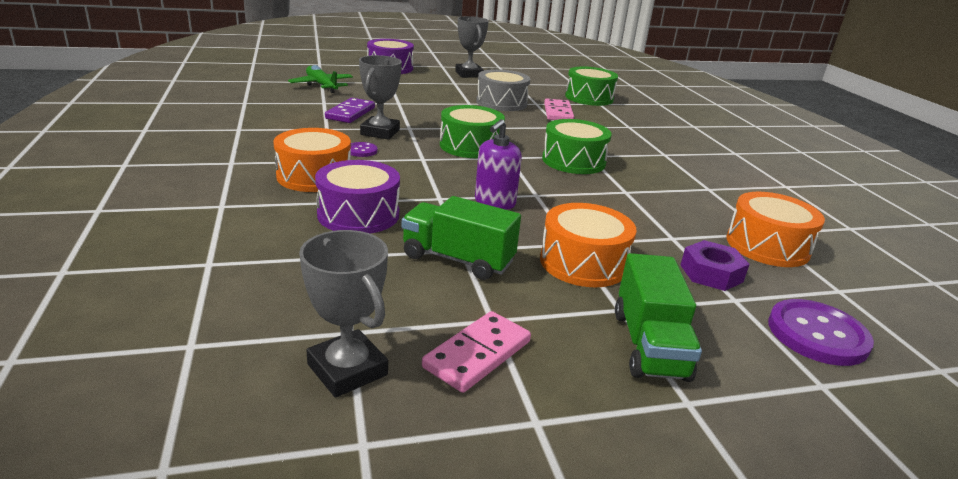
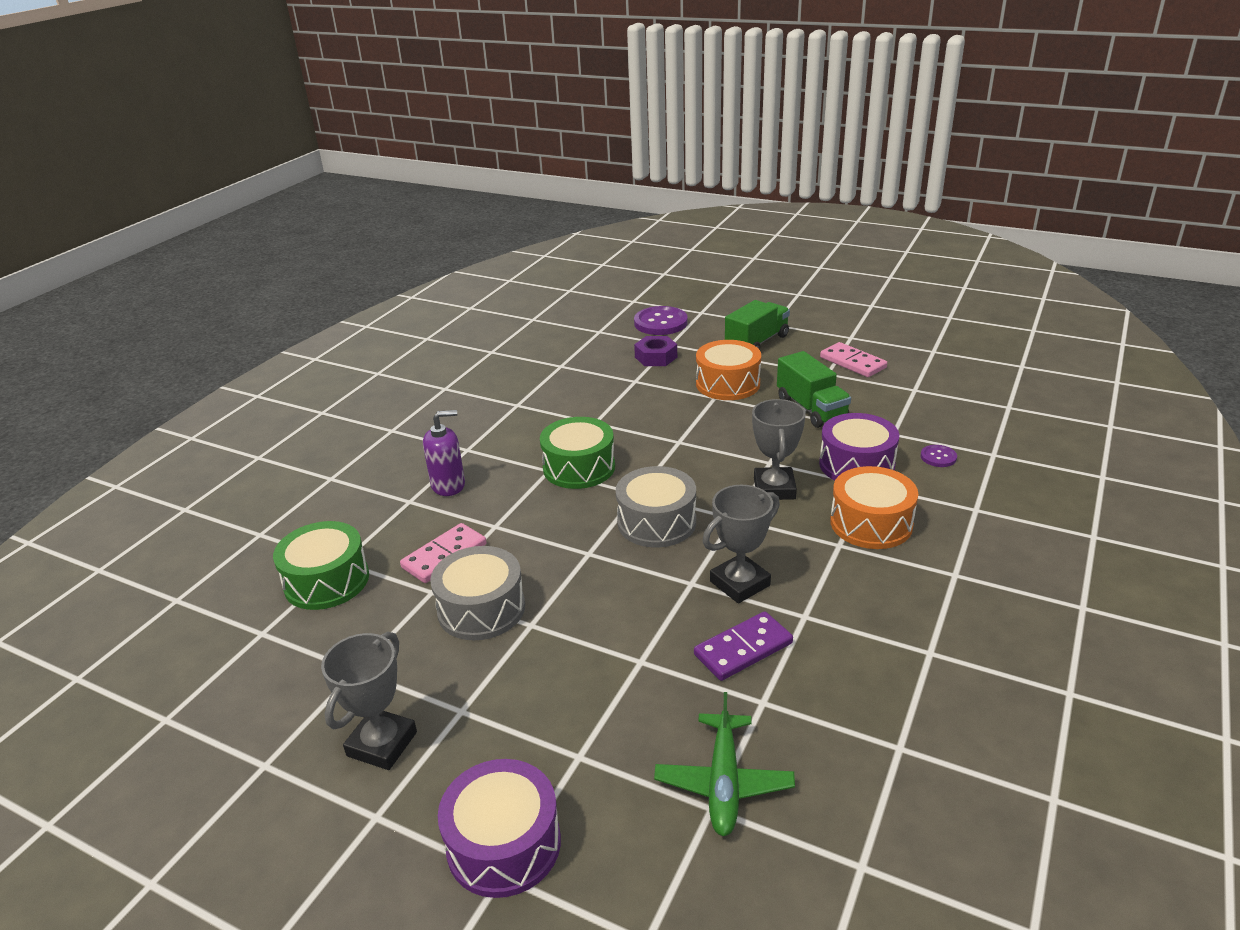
camera: 135 degrees left, 5 degrees up
grey trophy [299,230,388,398] -> grey trophy moved to [752,399,806,500]
purple button [351,142,377,157] -> purple button moved to [921,445,957,467]
pink domino [422,311,531,393] -> pink domino turned 60 degrees clockwise [820,342,887,377]
green drum [440,105,505,158] -> grey drum [616,466,696,547]
purple soap dispenser [475,119,522,210] -> purple soap dispenser moved to [423,410,465,496]
orange drum [726,192,825,267] -> none

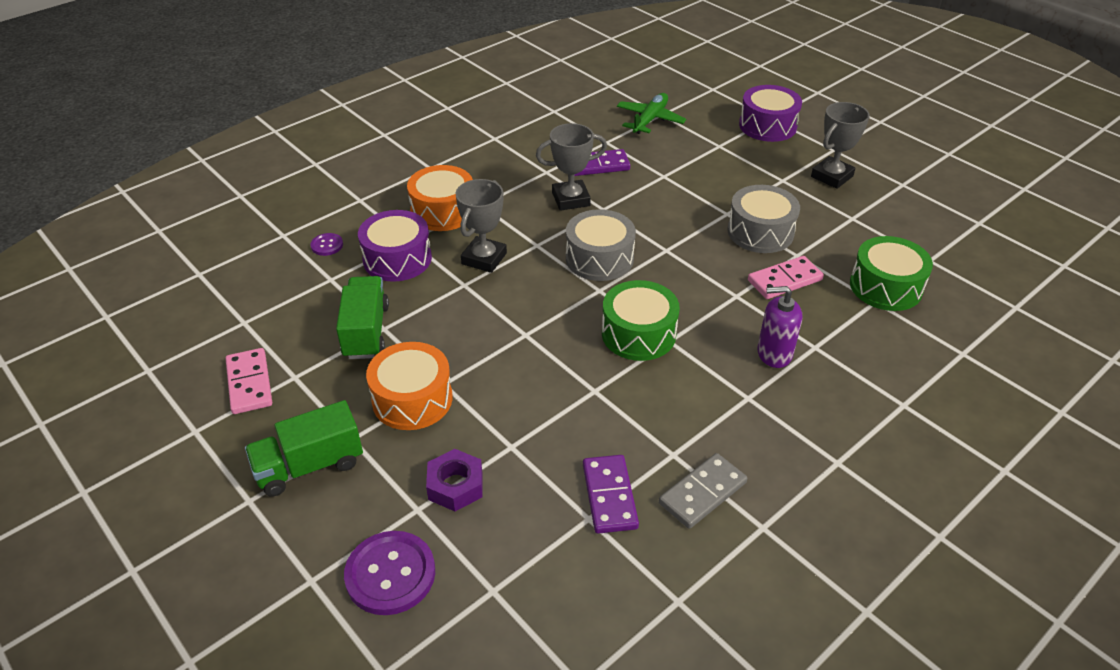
camera: 160 degrees left, 10 degrees up
none -> purple domino [583,455,639,534]
none -> grey domino [659,453,747,529]

